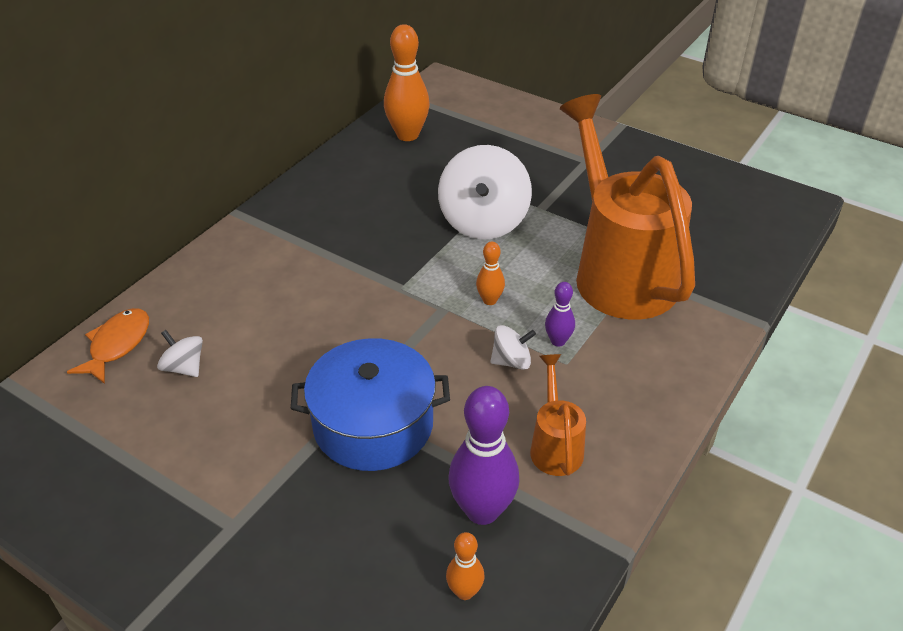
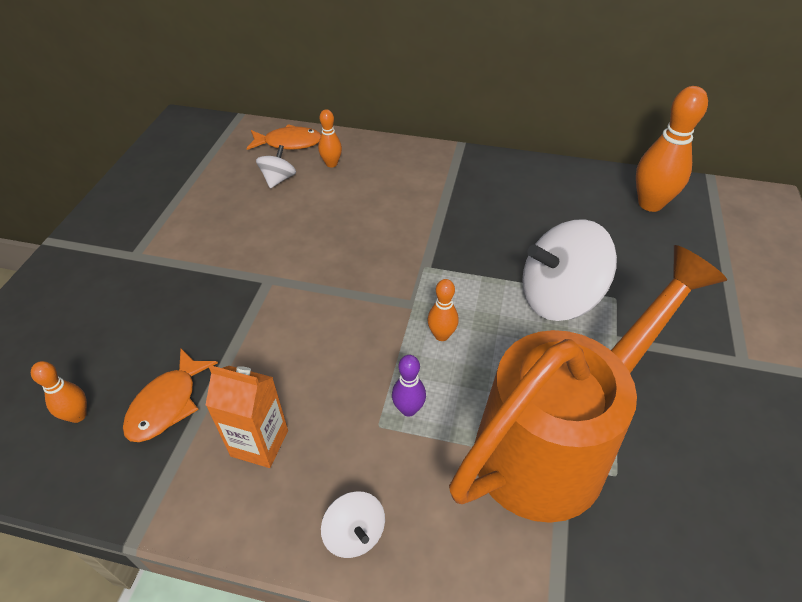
camera: 70 degrees right, 5 degrees up
blue pot [291,338,450,471] -> none
purple bowling pin [448,386,520,525] -> orange fish [123,349,218,442]
white spinning top [490,325,536,370] -> white spinning top moved to [321,491,385,558]
orange watering can [530,354,586,476] -> orange carton [205,365,288,468]
none -> orange bowling pin [318,109,342,168]

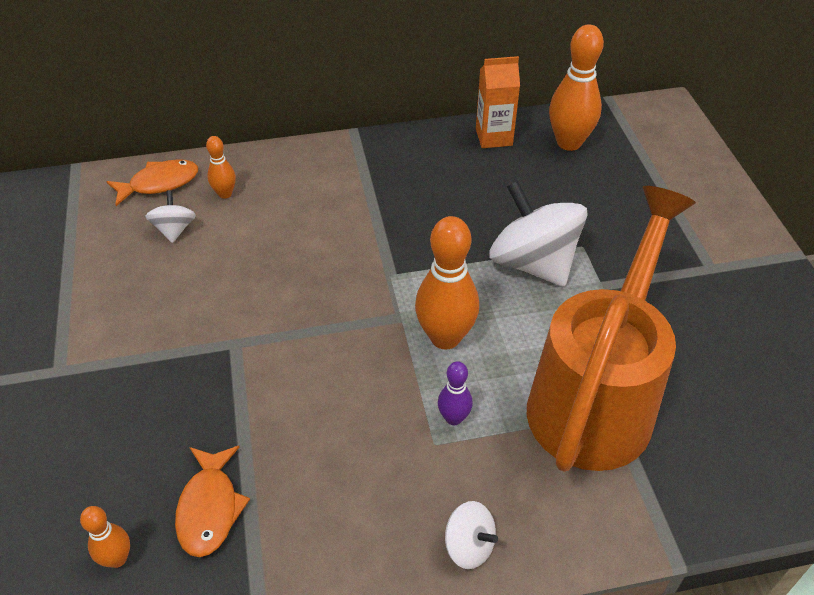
camera: 25 degrees left, 0 degrees up
orange carton [205,365,288,468] -> orange carton moved to [476,56,520,148]
orange bowling pin [427,279,459,341] -> orange bowling pin [415,216,479,349], size x1.95
white spinning top [522,219,617,321] -> white spinning top turned 90 degrees clockwise [489,181,588,287]

